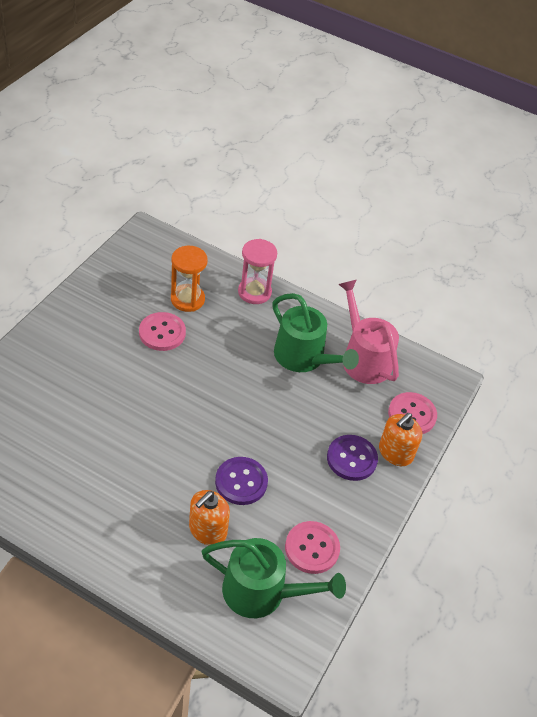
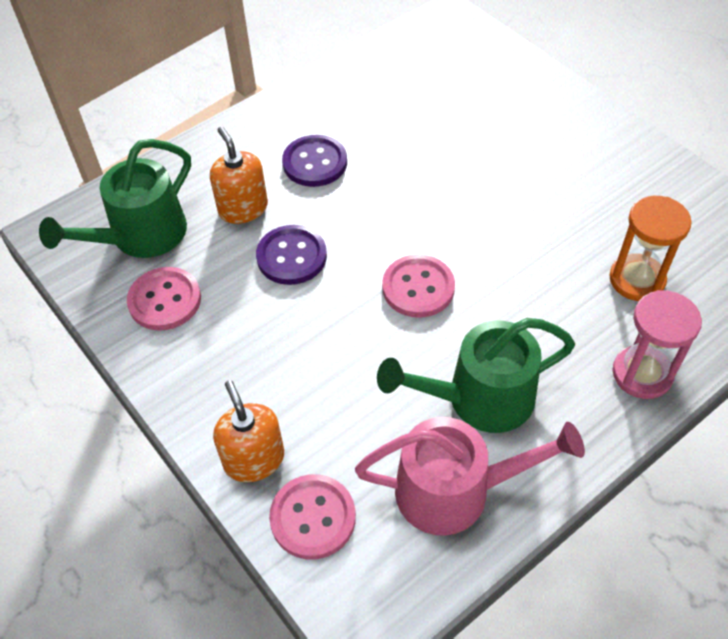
camera: 120 degrees right, 5 degrees up
pink button [139,312,186,351] -> pink button moved to [382,255,455,318]
purple button [327,435,378,481] -> purple button moved to [282,135,347,187]

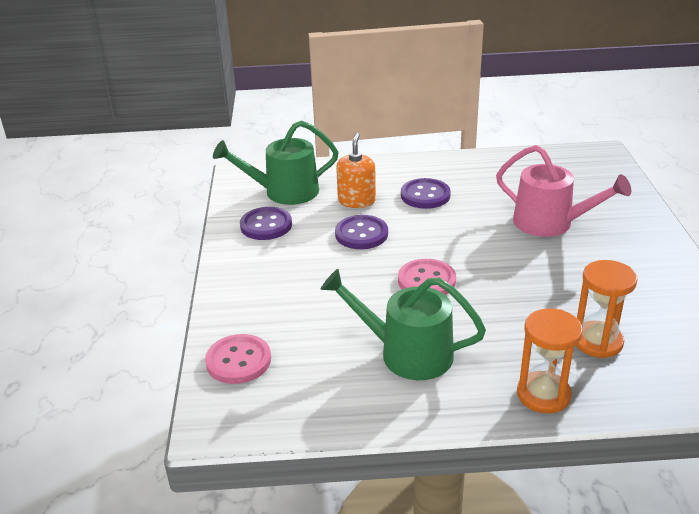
camera: 35 degrees right, 20 degrees down
pink button [127,267,201,331] -> purple button [240,207,292,240]
orange soap dispenser [213,380,284,482] -> none
pink watering can [355,417,585,536] -> pink watering can moved to [496,145,631,237]
pink hourglass [613,290,702,399] -> orange hourglass [517,308,583,414]

